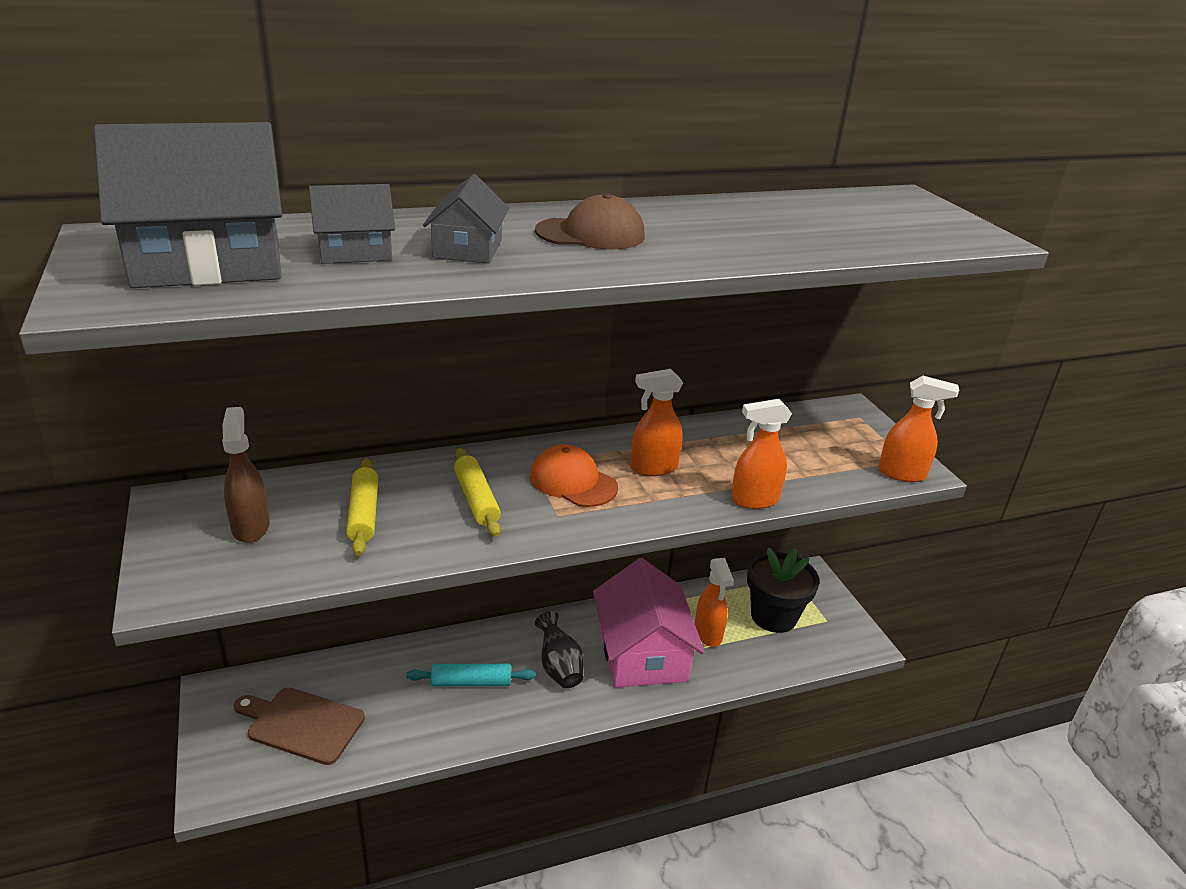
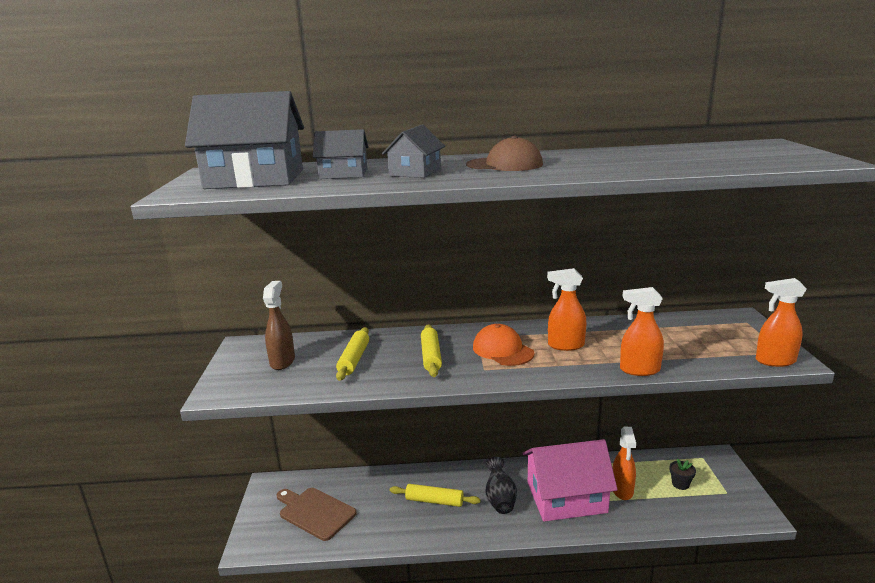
camera: 20 degrees right, 10 degrees down
turquoise rolling pin [406,664,536,686] -> yellow rolling pin [390,484,480,507]
pink house [593,558,705,688] -> pink house turned 75 degrees clockwise [523,439,618,522]
black flower pot [747,548,820,633] -> black flower pot [670,459,696,490], size x0.44
orange spray bottle [879,376,959,482] -> orange spray bottle turned 150 degrees clockwise [756,278,806,367]

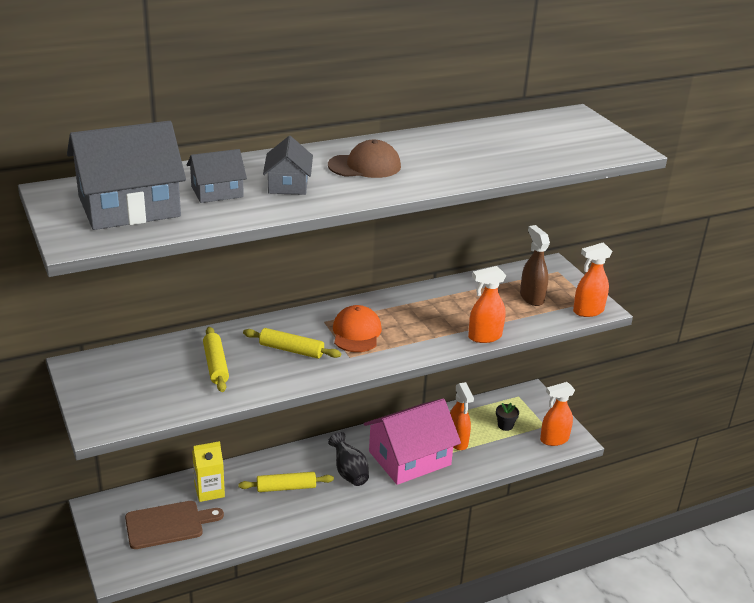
camera: 25 degrees left, 10 degrees up
brown spray bottle [263,281,295,370] -> brown spray bottle moved to [520,225,550,306]
brown cutting board [277,488,357,541] -> brown cutting board turned 150 degrees clockwise [125,501,224,549]
yellow rolling pin [421,324,442,377] -> yellow rolling pin turned 45 degrees counterclockwise [243,328,341,359]
orange cap [473,324,535,366] -> orange cap turned 60 degrees clockwise [333,305,382,352]
orange spray bottle [547,268,586,351] -> orange spray bottle moved to [540,382,575,446]
none -> yellow carton [192,441,225,502]

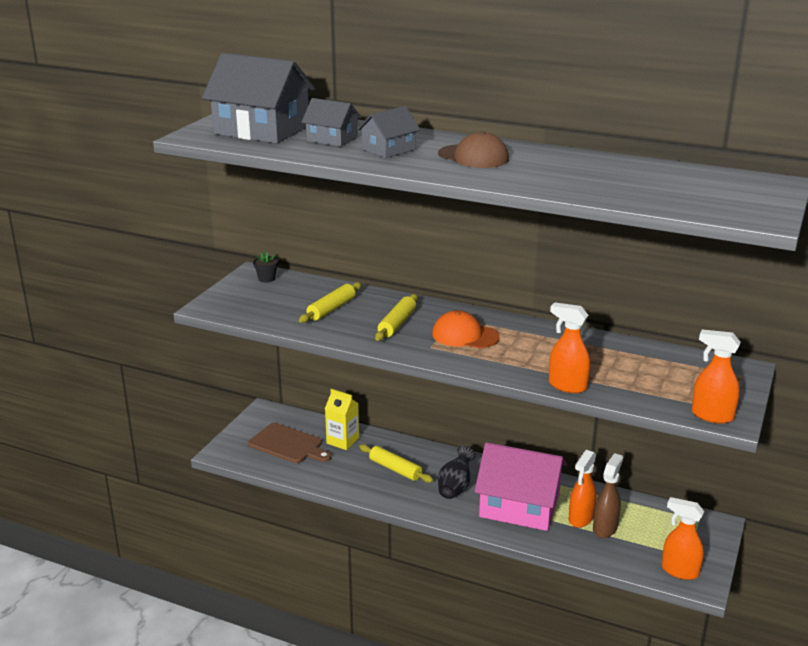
camera: 50 degrees right, 5 degrees down
yellow rolling pin [243,328,341,359] -> yellow rolling pin turned 45 degrees clockwise [375,294,418,341]
orange cap [333,305,382,352] -> orange cap turned 120 degrees counterclockwise [432,310,500,349]
black flower pot [496,403,519,431] -> black flower pot moved to [253,252,278,283]
brown spray bottle [520,225,550,306] -> brown spray bottle moved to [593,453,623,538]

